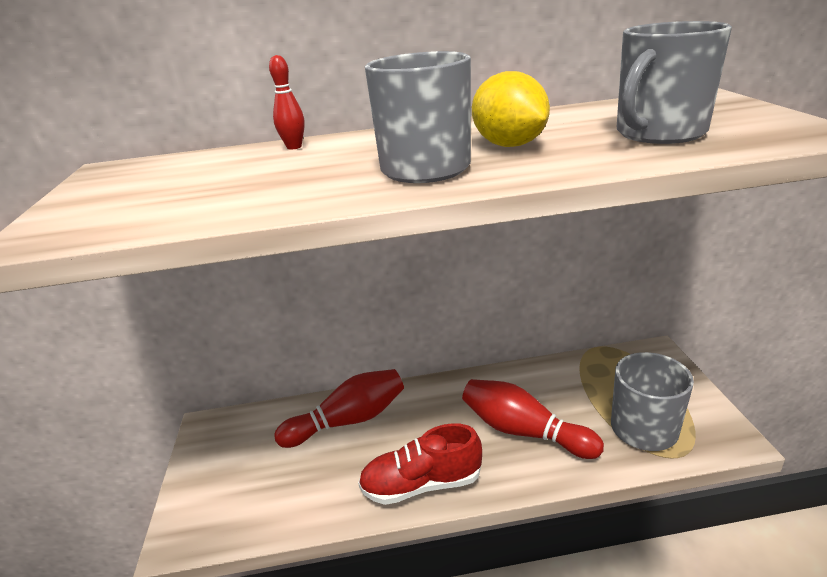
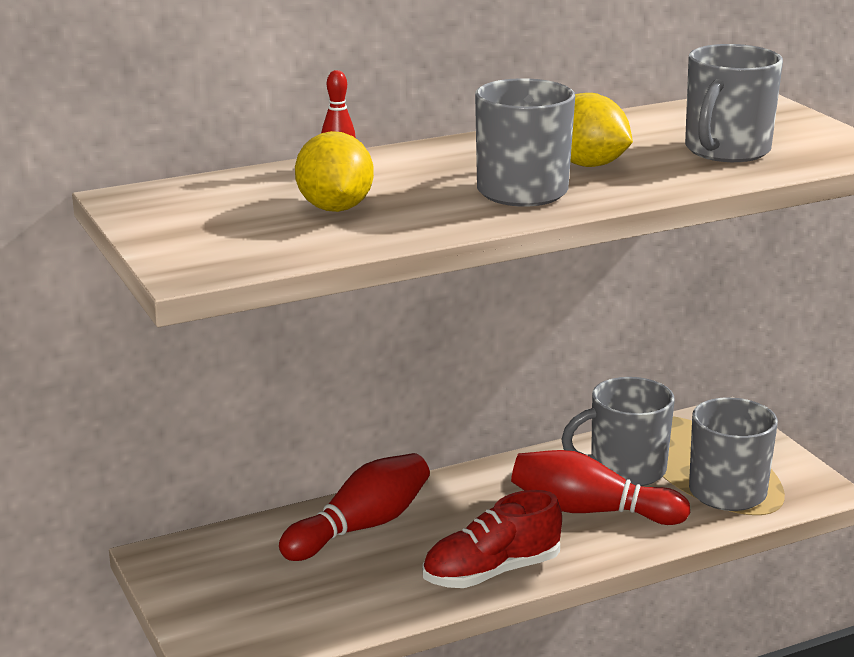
camera: 20 degrees left, 5 degrees down
none -> yellow lemon [295,131,374,212]
none -> grey mug [561,377,675,486]

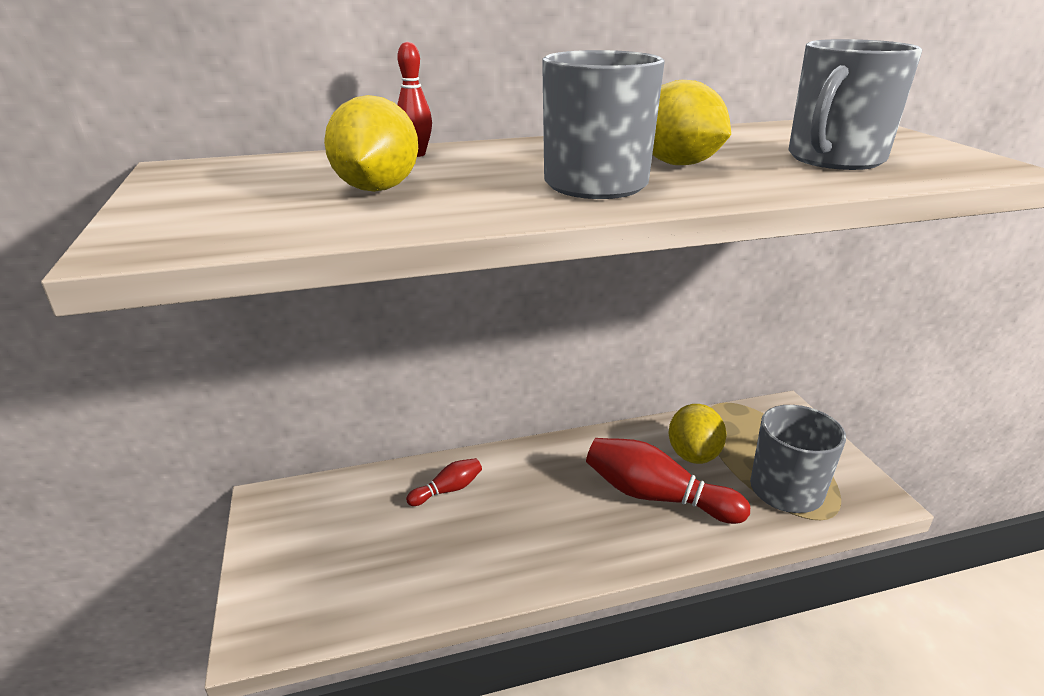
camera: 10 degrees right, 5 degrees up
red bowling pin [279,453,430,561] -> red bowling pin [406,458,482,506], size x0.51
red shoe [423,490,562,588] -> none
grey mug [561,377,675,486] -> yellow lemon [668,404,726,464]

